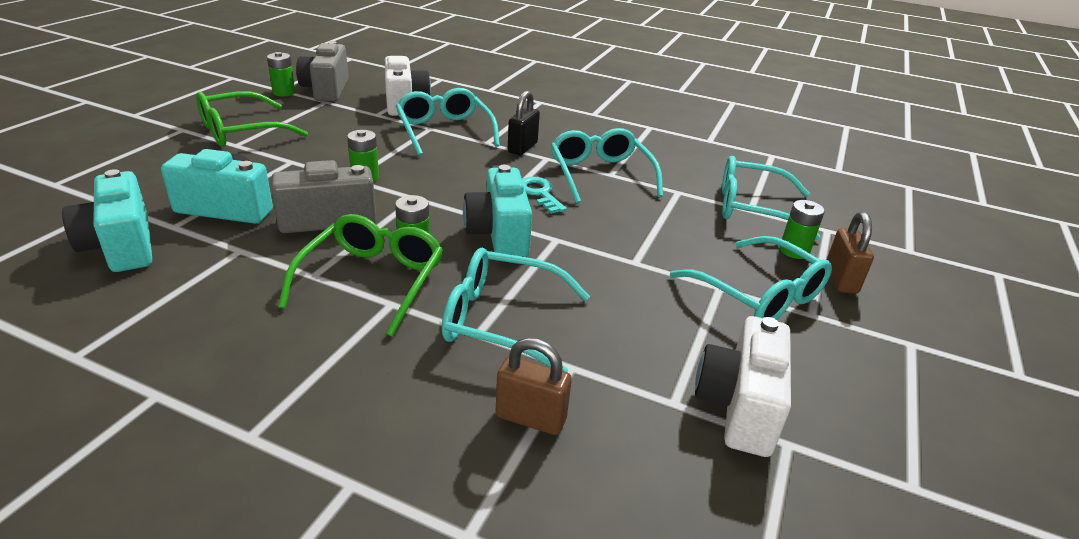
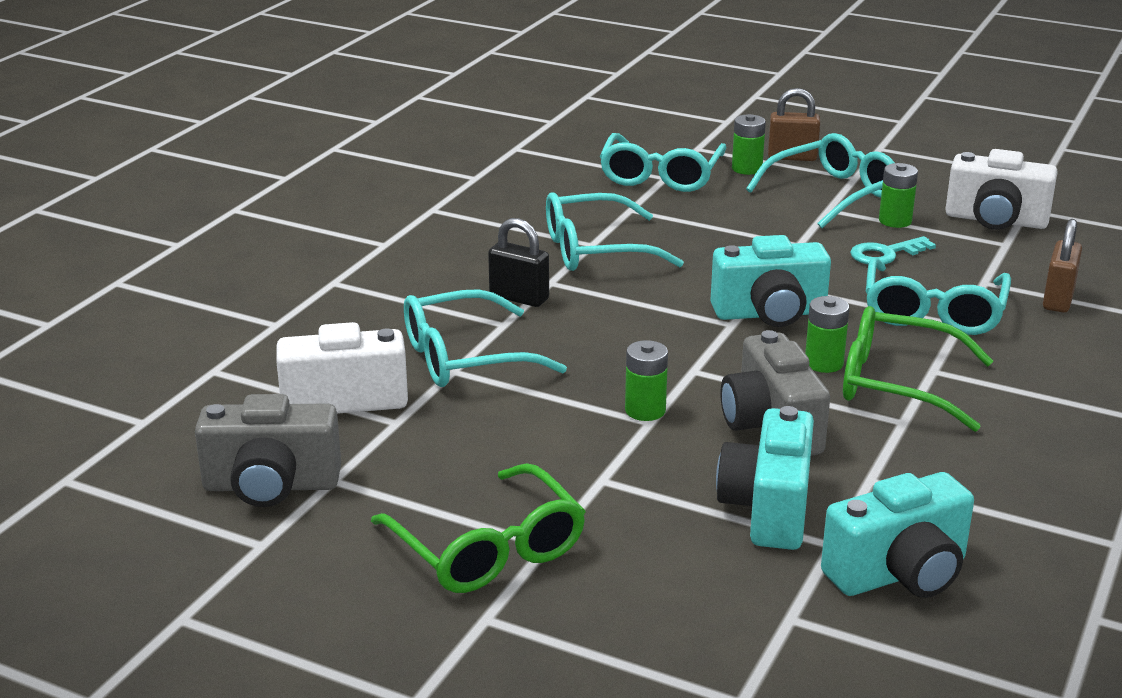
camera: 85 degrees left, 5 degrees down
green battery [267,52,295,97] -> green battery moved to [879,163,918,228]
turquoise key [522,177,567,214] -> turquoise key moved to [850,236,936,265]

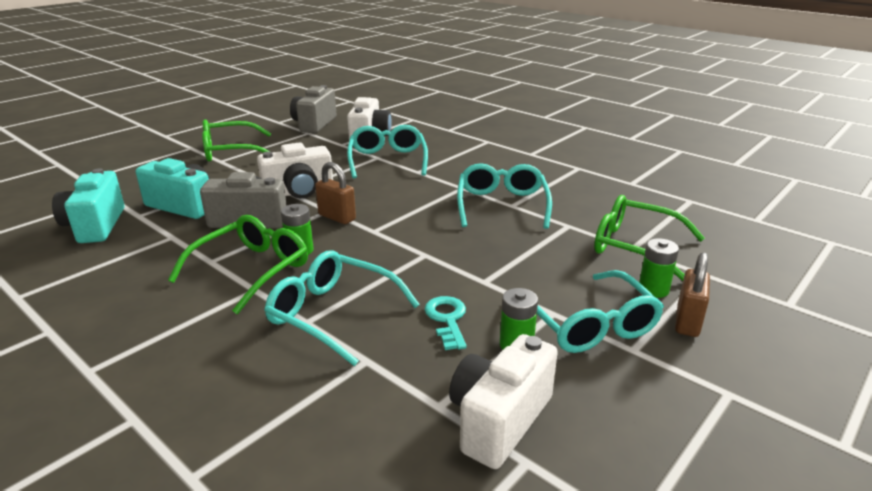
camera: 105 degrees right, 0 degrees up
black padlock [488,218,549,307] -> none
turquoise glasses [600,133,726,192] -> green glasses [594,195,705,281]
green battery [625,340,668,421] -> white camera [257,142,333,198]
turquoise camera [711,235,831,327] -> none
brown padlock [1043,219,1082,313] -> brown padlock moved to [315,162,356,224]

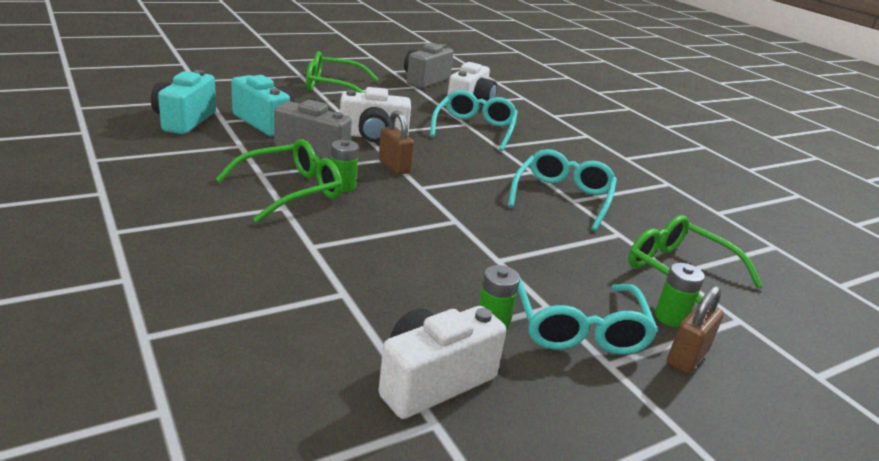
camera: 15 degrees right, 0 degrees up
turquoise glasses [264,250,420,366] -> none
turquoise key [424,296,467,350] -> none

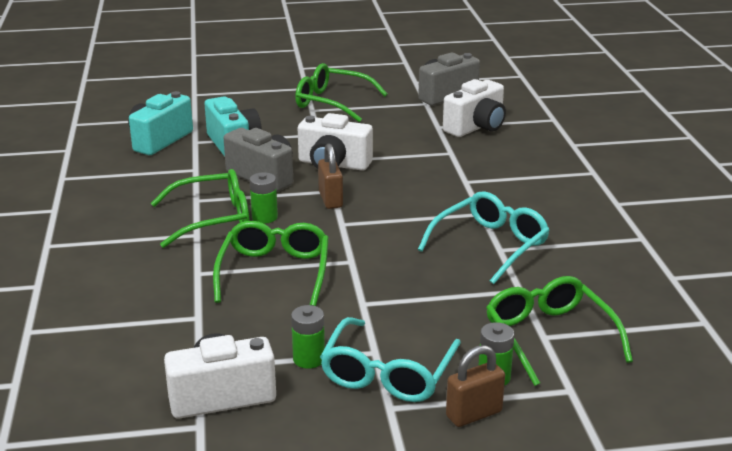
camera: 25 degrees right, 0 degrees up
turquoise glasses [430,90,518,151] -> none
none -> green glasses [213,221,329,306]

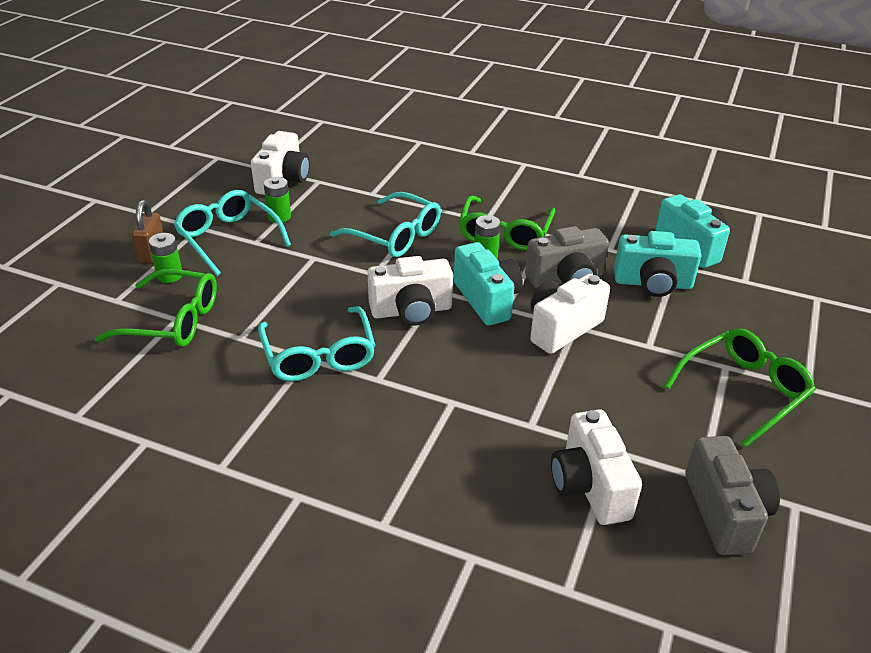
camera: 120 degrees right, 10 degrees up
green glasses [213,221,329,306] -> turquoise glasses [330,192,441,257]
brown padlock [318,143,343,209] -> turquoise camera [454,242,523,326]
none -> white camera [368,256,453,325]

